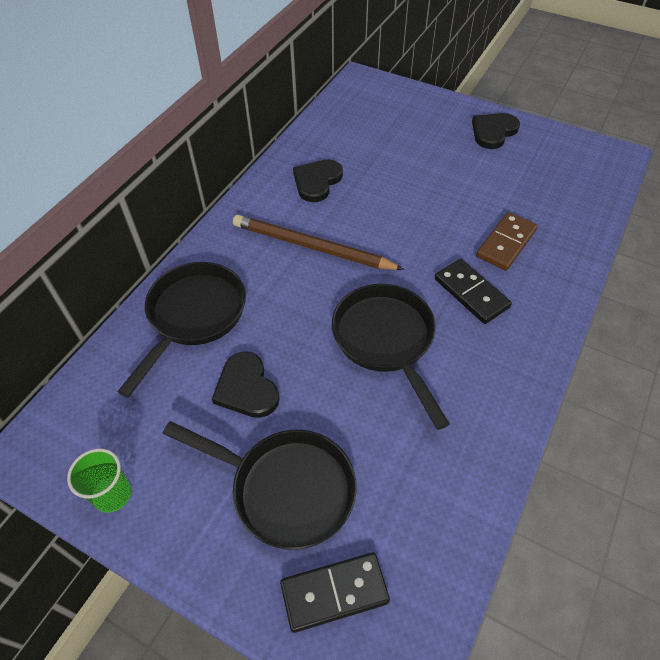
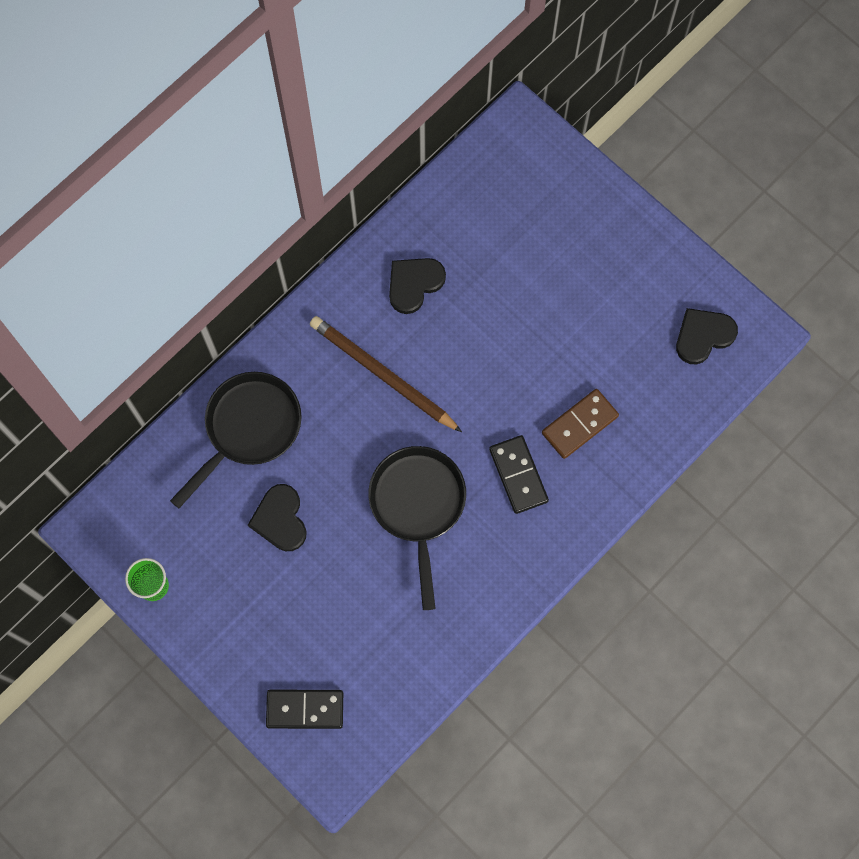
camera: 15 degrees right, 20 degrees up
black pan [163,421,357,550] -> none
black heart [472,113,520,149] -> black heart moved to [676,308,738,364]

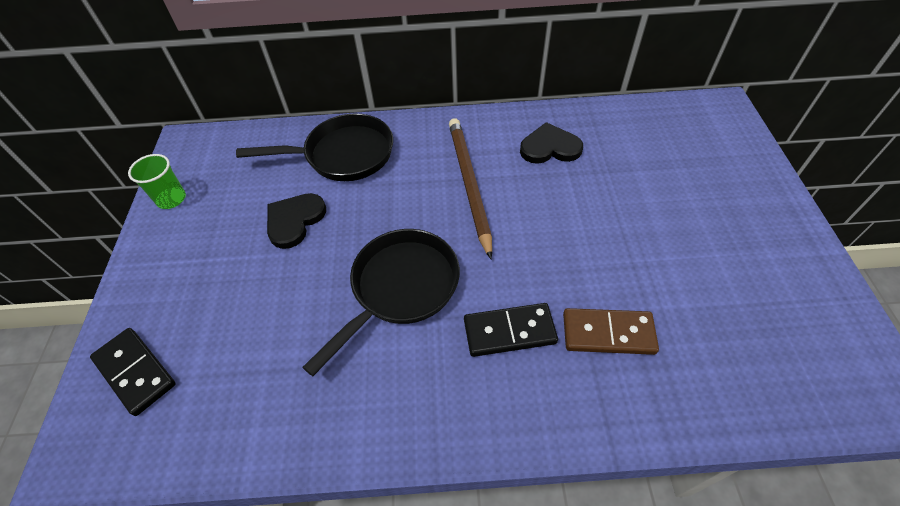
camera: 45 degrees right, 20 degrees down
black domino [489,435,549,514] -> black domino turned 60 degrees clockwise [464,303,558,357]
black heart [676,308,738,364] -> none

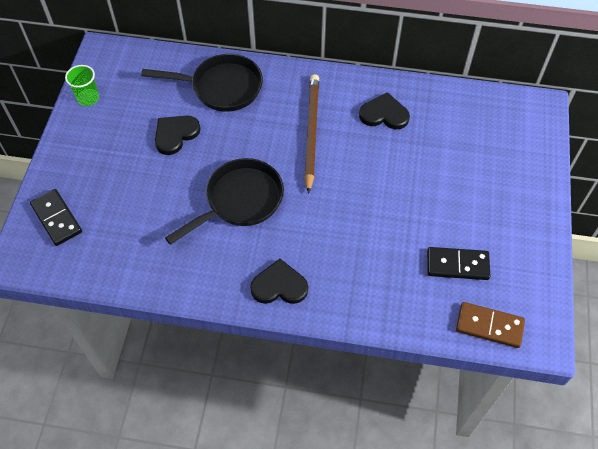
camera: 10 degrees right, 5 degrees up
black domino [464,303,558,357] -> black domino moved to [427,247,491,280]
brown domino [563,308,659,355] -> brown domino moved to [456,302,525,348]
none -> black heart [250,259,308,304]

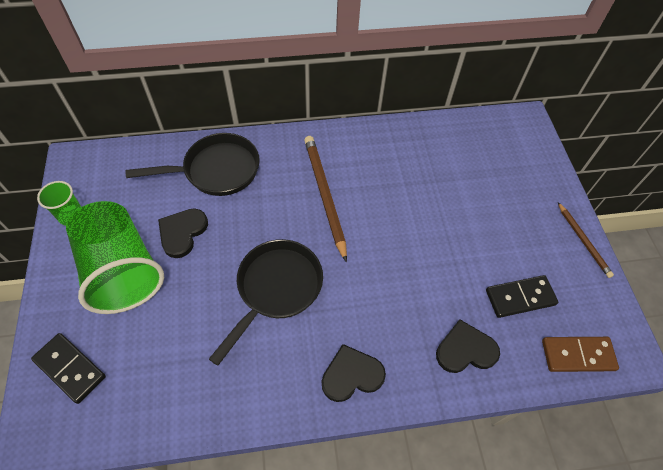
camera: 20 degrees left, 0 degrees up
black heart [359,92,410,129] -> black heart moved to [436,319,500,373]
none -> green cup [66,201,164,314]
none -> brown pencil [558,202,614,278]

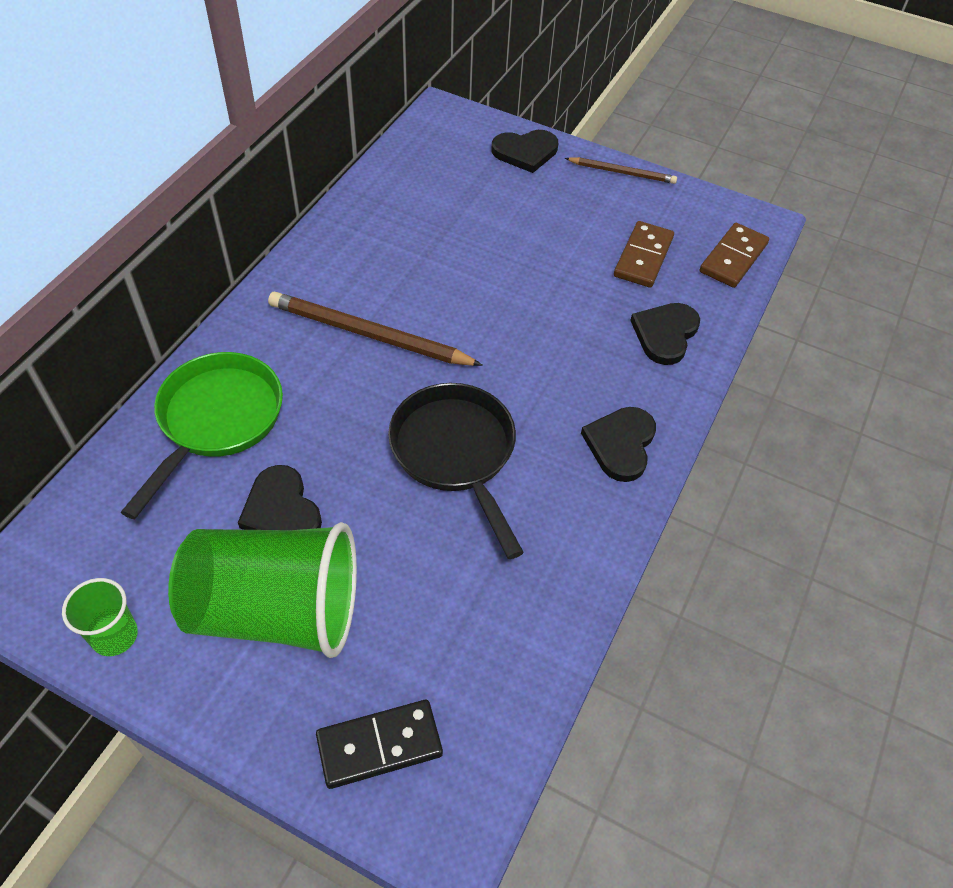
camera: 55 degrees left, 5 degrees down
black pan [125,133,260,196] -> green pan [121,352,283,519]
black domino [486,275,558,318] -> brown domino [614,221,674,288]
none -> black heart [492,130,558,173]

